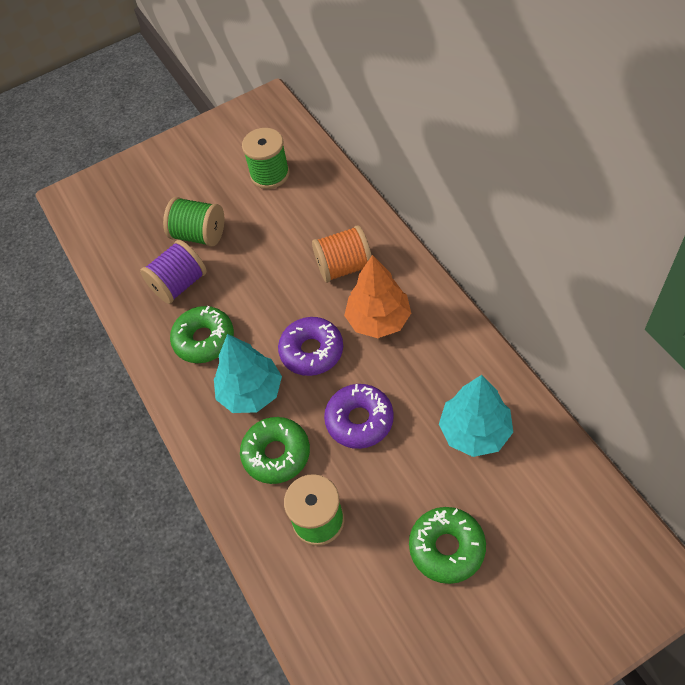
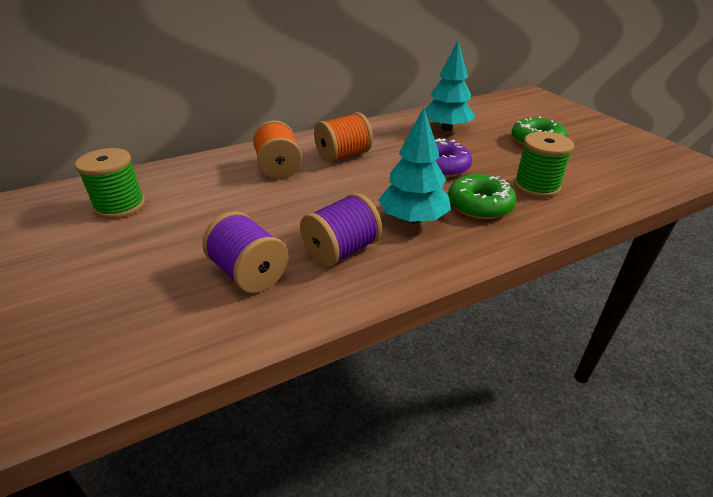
camera: 95 degrees left, 20 degrees down
green spool [163,197,224,247] -> none
green donut [170,306,234,363] -> purple spool [300,193,382,267]
purple donut [278,317,343,376] -> none
orange tree [344,255,411,338] -> orange spool [314,112,373,163]

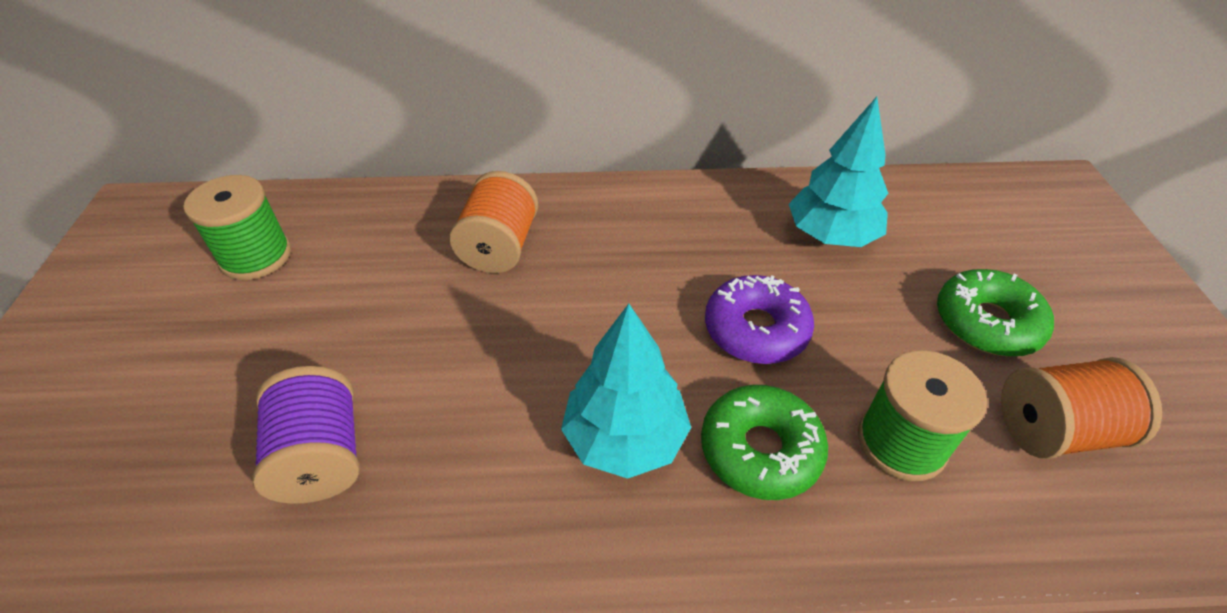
camera: 25 degrees right, 10 degrees up
purple spool [300,193,382,267] -> none
orange spool [314,112,373,163] -> orange spool moved to [1001,357,1162,459]

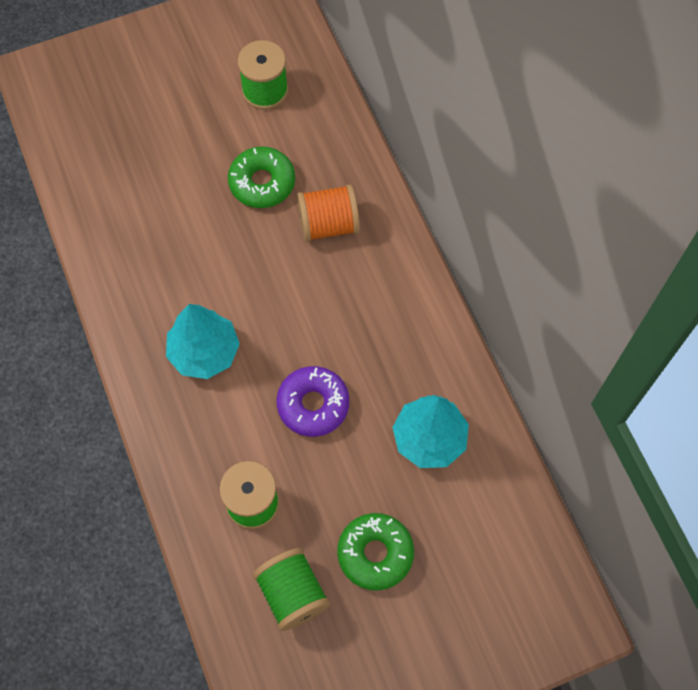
camera: 70 degrees right, 20 degrees up
purple spool [252,366,359,504] -> none
green donut [701,385,828,500] -> green donut moved to [228,146,295,208]
orange spool [1001,357,1162,459] -> green spool [253,548,330,631]

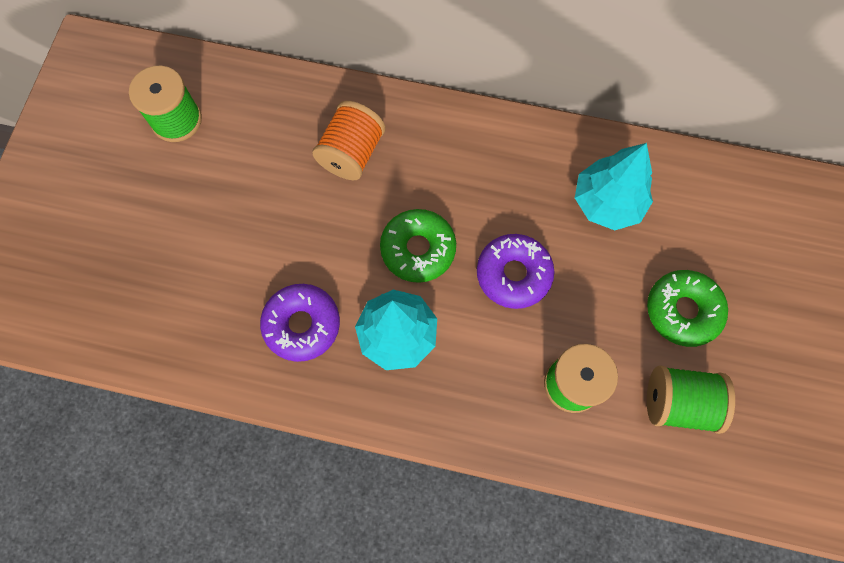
camera: 55 degrees left, 5 degrees up
green donut [228,146,295,208] -> green donut moved to [380,209,456,283]
none -> purple donut [260,284,340,362]

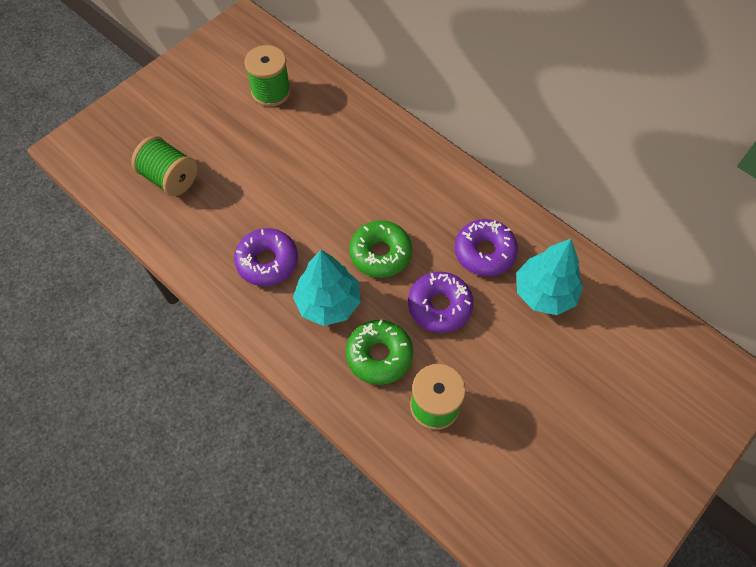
camera: 30 degrees right, 10 degrees down
orange spool [312,101,386,180] -> none
green donut [647,270,728,347] -> green donut moved to [345,319,413,385]
green spool [647,365,735,434] -> green spool moved to [131,136,197,196]
none -> purple donut [455,219,518,276]

